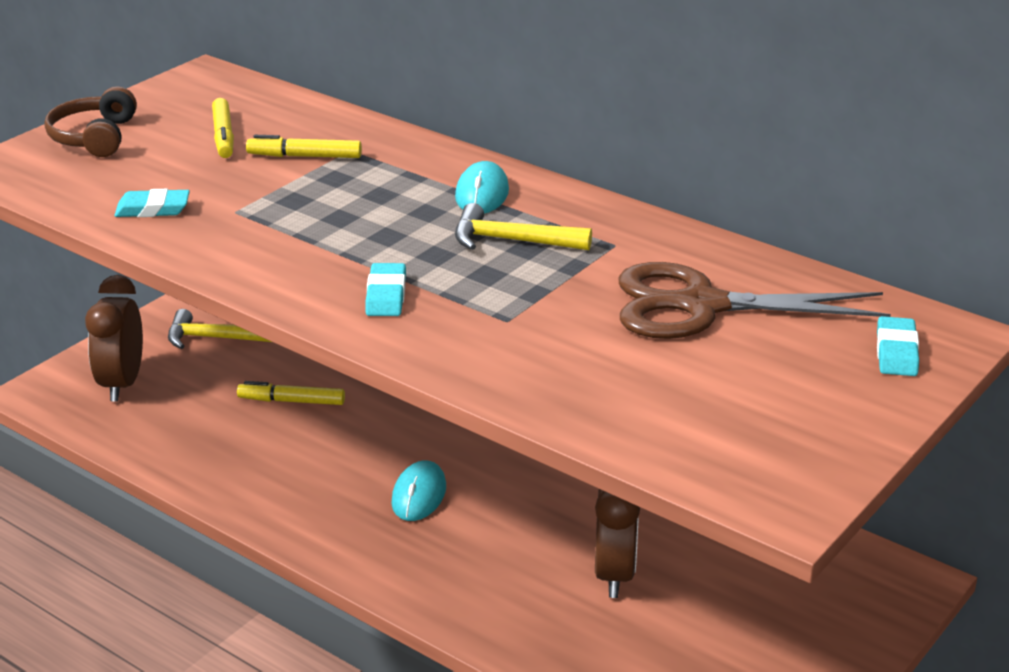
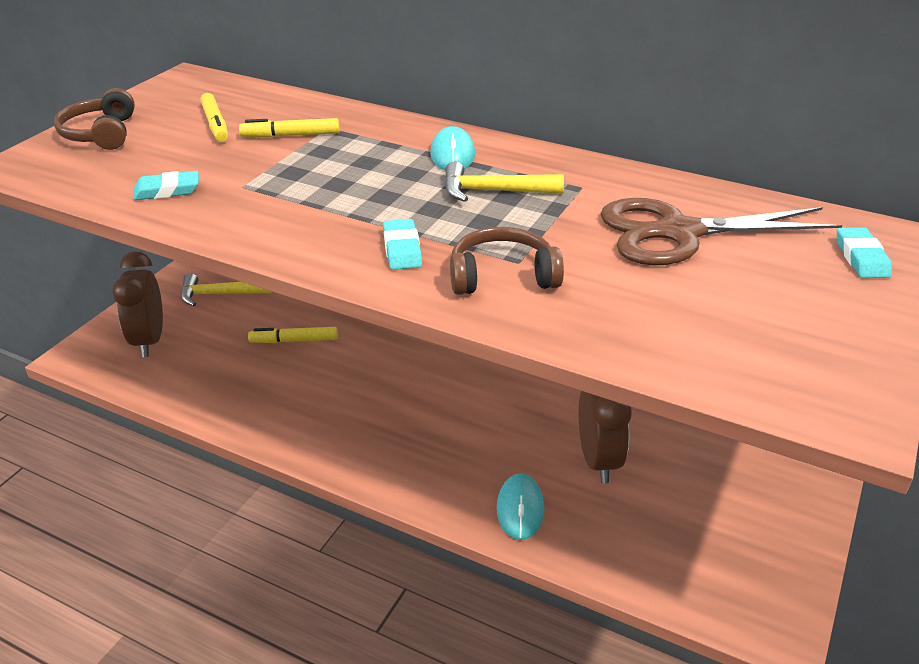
camera: 10 degrees left, 5 degrees up
turquoise mouse [391,461,446,521] -> turquoise mouse moved to [497,473,544,540]
none -> brown headphones [450,227,564,295]

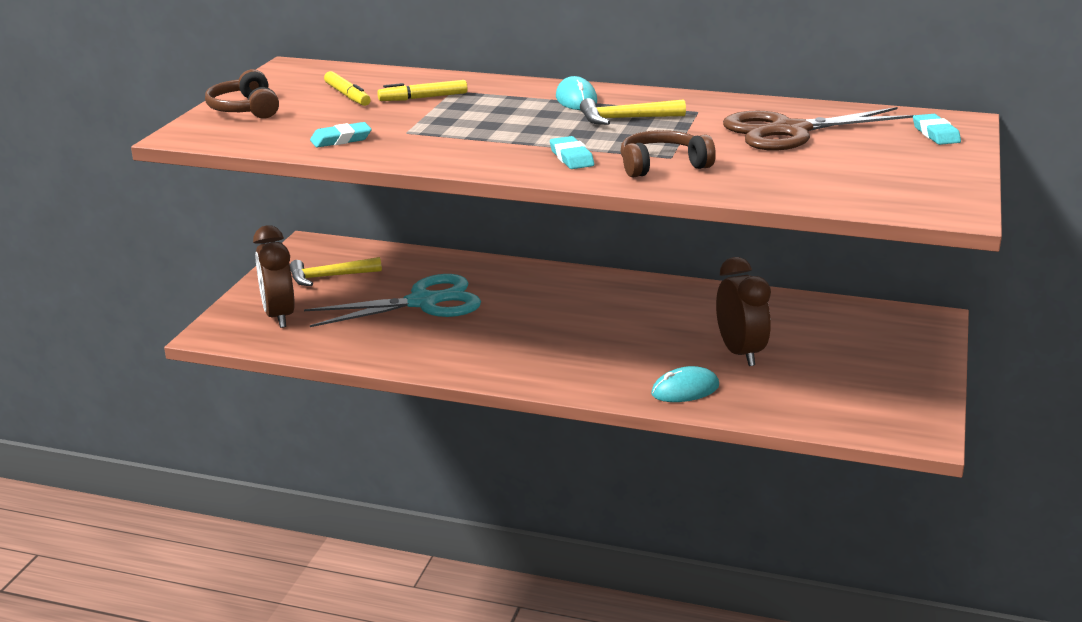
camera: 10 degrees left, 10 degrees down
yellow marker [248,327,338,343] -> turquoise scissors [304,274,481,327]
turquoise mouse [497,473,544,540] -> turquoise mouse turned 75 degrees clockwise [651,366,719,402]

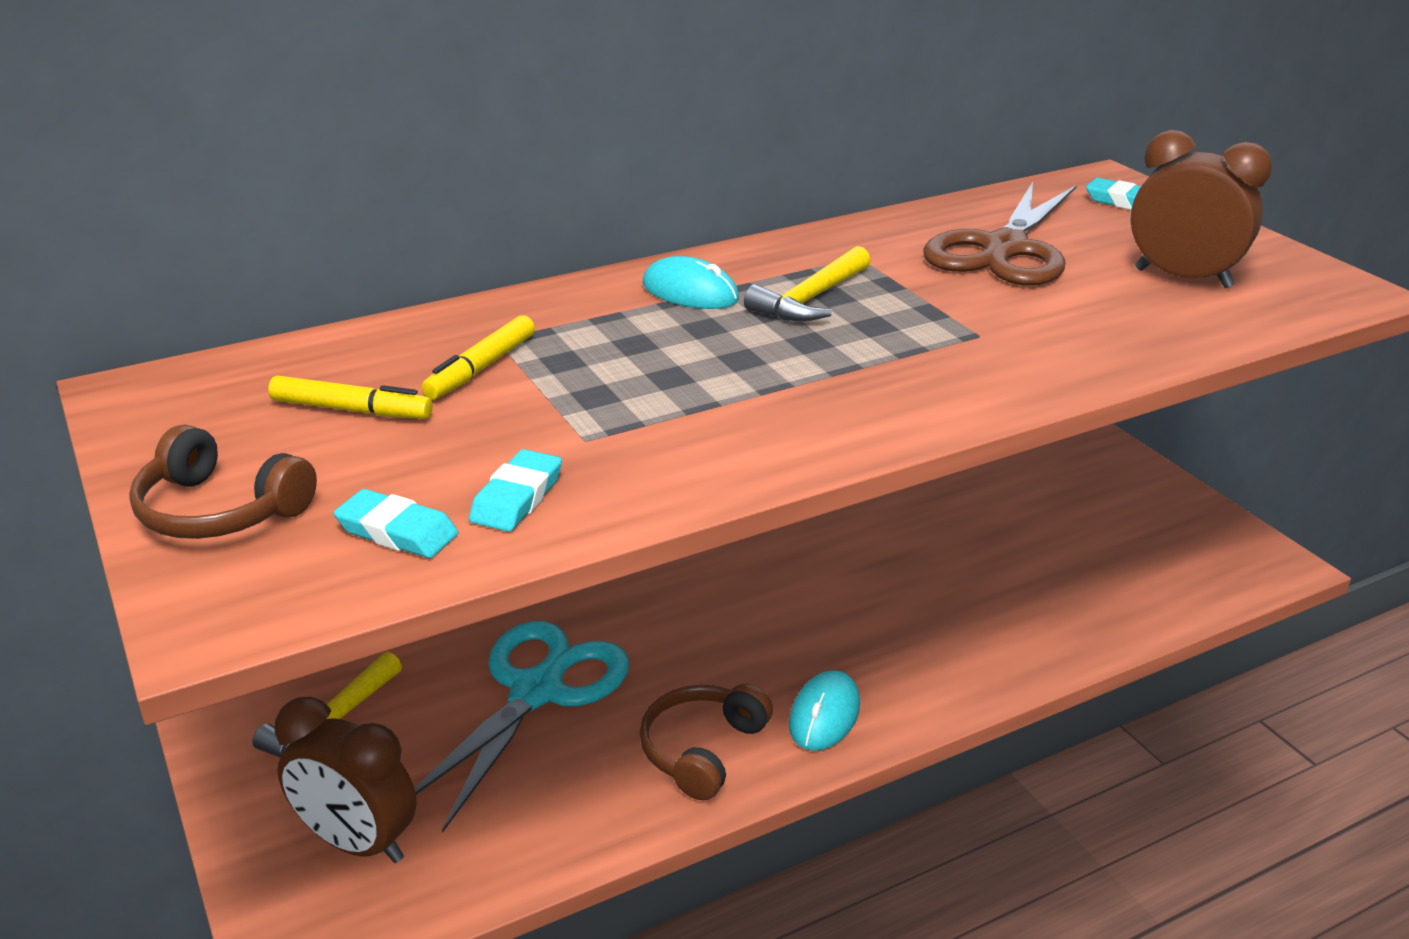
camera: 45 degrees left, 5 degrees up
turquoise eraser [550,136,594,169] -> turquoise eraser moved to [334,489,458,558]
brown headphones [621,130,716,178] -> brown headphones moved to [639,684,773,800]
turquoise mouse [651,366,719,402] -> turquoise mouse moved to [789,670,860,751]
brown clock [716,257,771,366] -> brown clock moved to [1130,130,1272,288]

